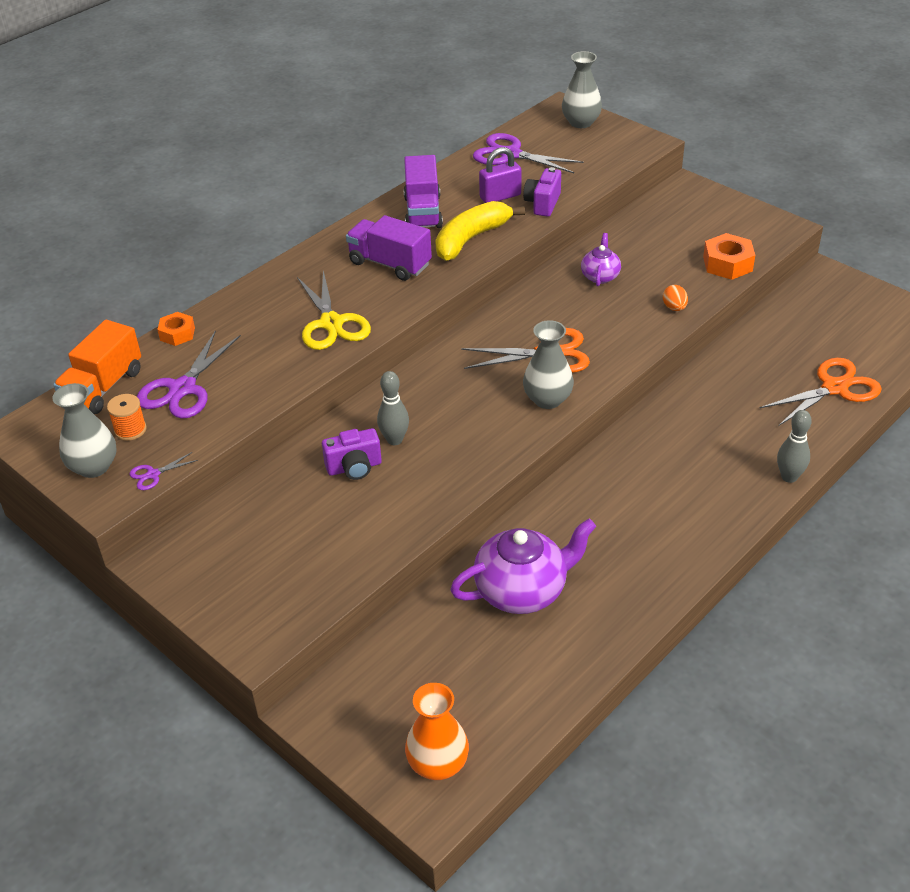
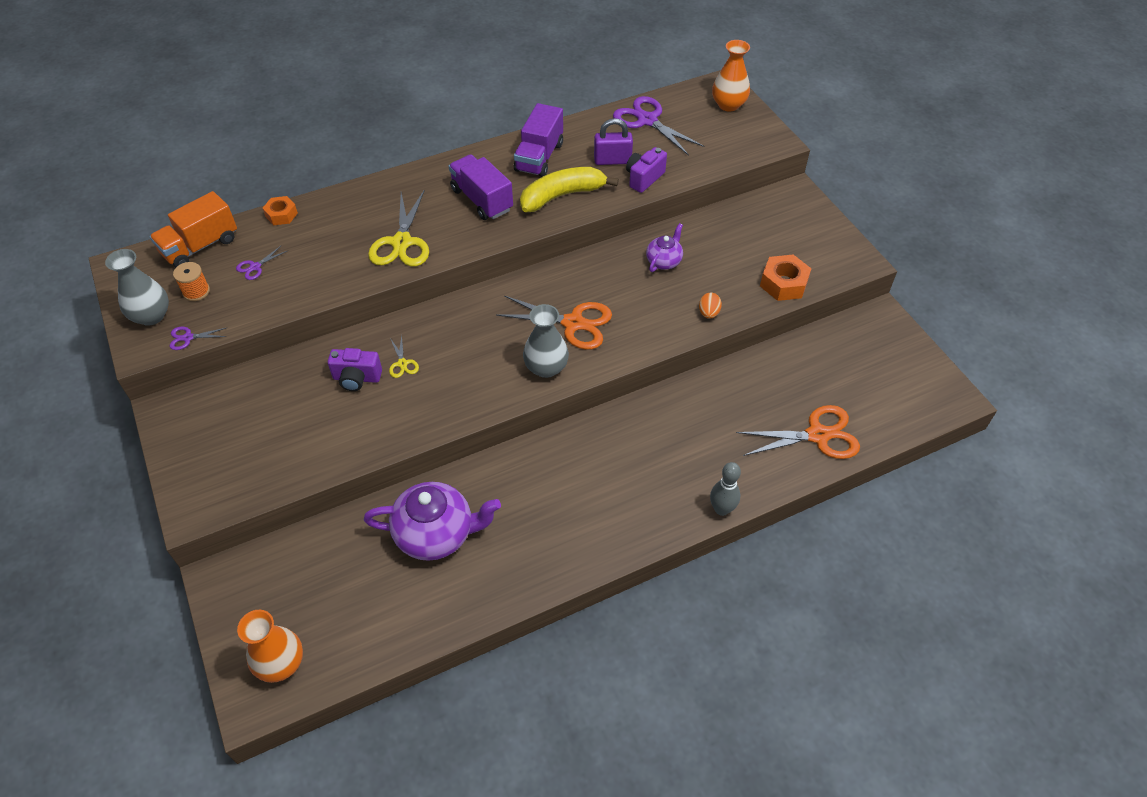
camera: 20 degrees right, 10 degrees up
purple scissors [137,330,241,419] -> purple scissors [236,245,287,280], size x0.46
grey bowling pin [377,371,409,445] -> yellow scissors [389,335,419,378]
grey vase [562,51,602,128] -> orange vase [712,40,750,112]

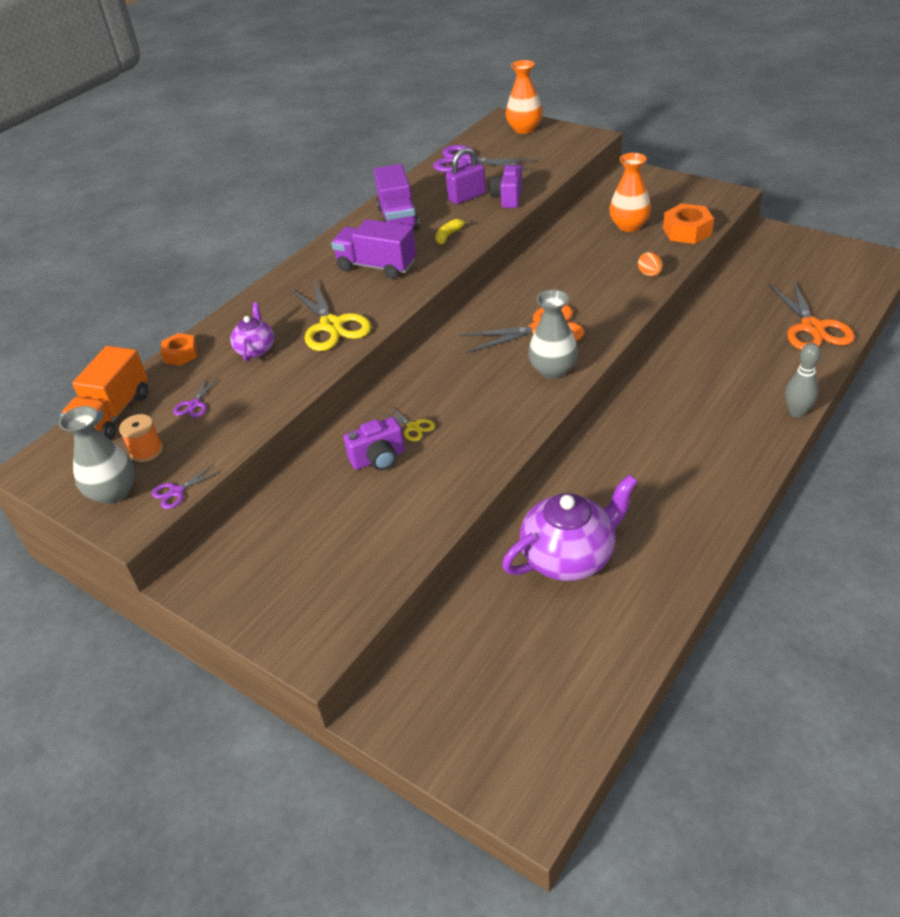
camera: 25 degrees left, 10 degrees down
orange vase [237,610,303,683] -> orange vase moved to [609,153,651,232]
yellow banana [520,167,619,212] -> yellow banana [435,219,470,245], size x0.45
purple teapot [646,223,683,272] -> purple teapot moved to [230,302,274,362]
orange scissors [736,405,860,459] -> orange scissors turned 120 degrees clockwise [769,279,855,350]

